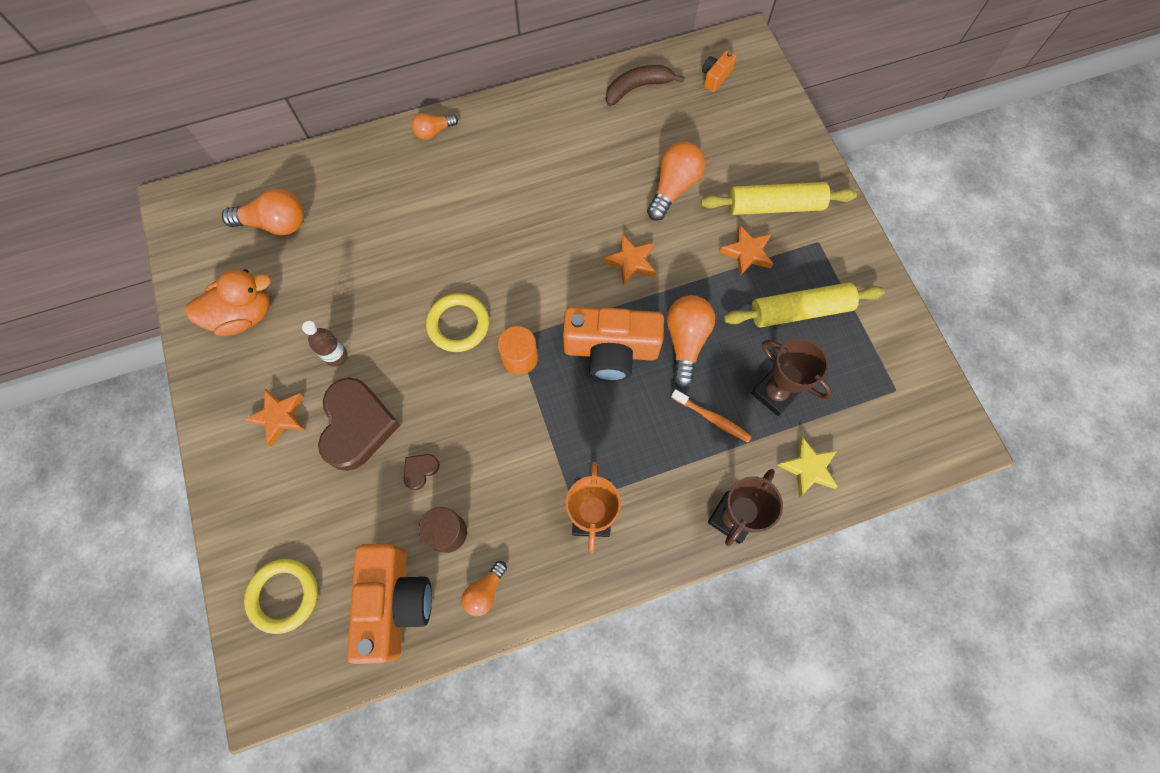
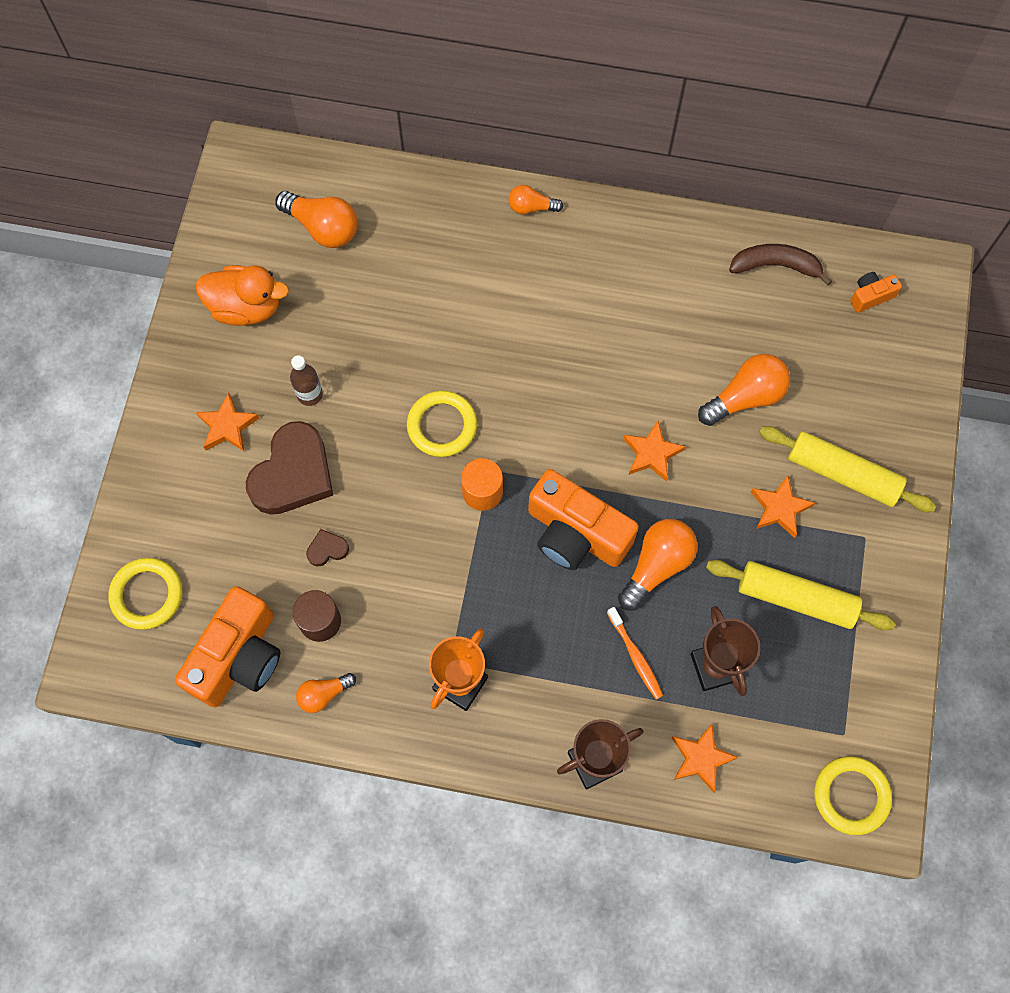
camera: 30 degrees right, 0 degrees up
yellow star [778,436,838,497] -> orange star [672,724,738,793]
none -> yellow ring [814,756,892,835]

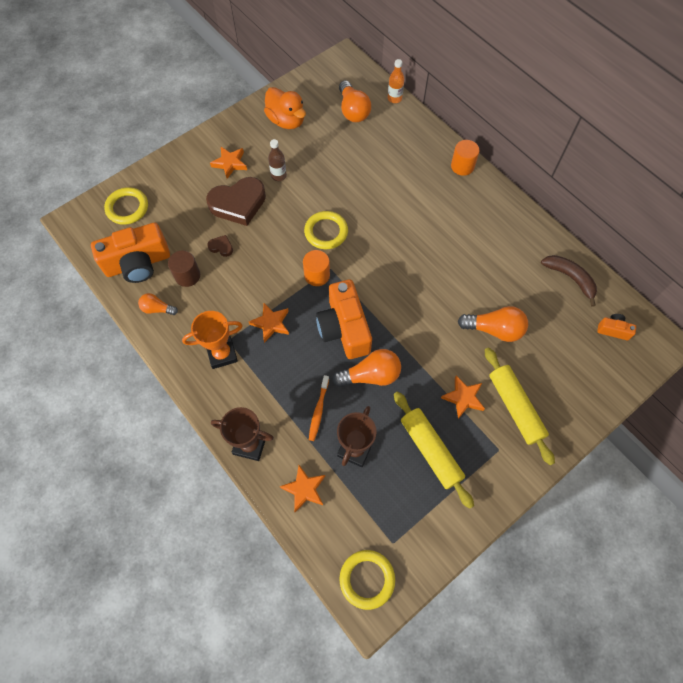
camera: 40 degrees right, 5 degrees down
orange light bulb [509,185,563,215] -> orange cylinder [451,140,480,176]
orange star [623,420,686,482] -> orange star moved to [249,303,289,343]
none -> orange bottle [388,59,404,103]

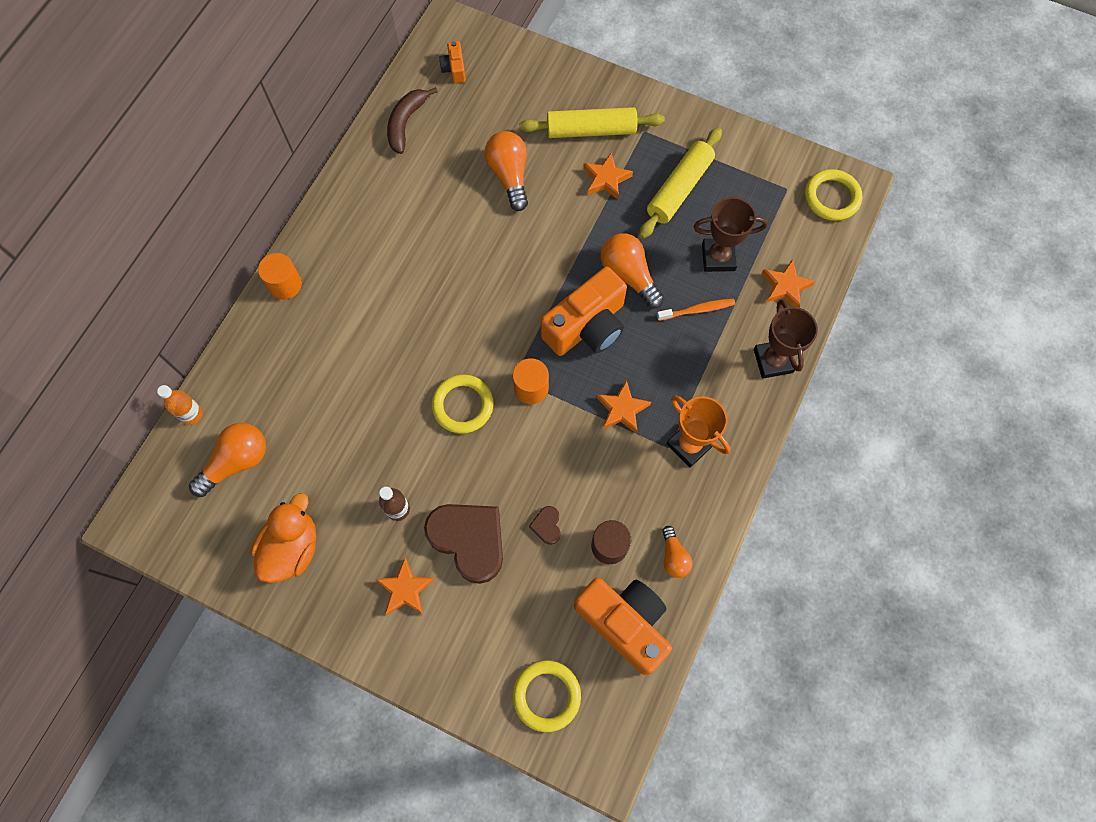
camera: 115 degrees left, 5 degrees up
yellow rolling pin [485,348,555,465] -> yellow rolling pin turned 45 degrees clockwise [519,107,665,138]

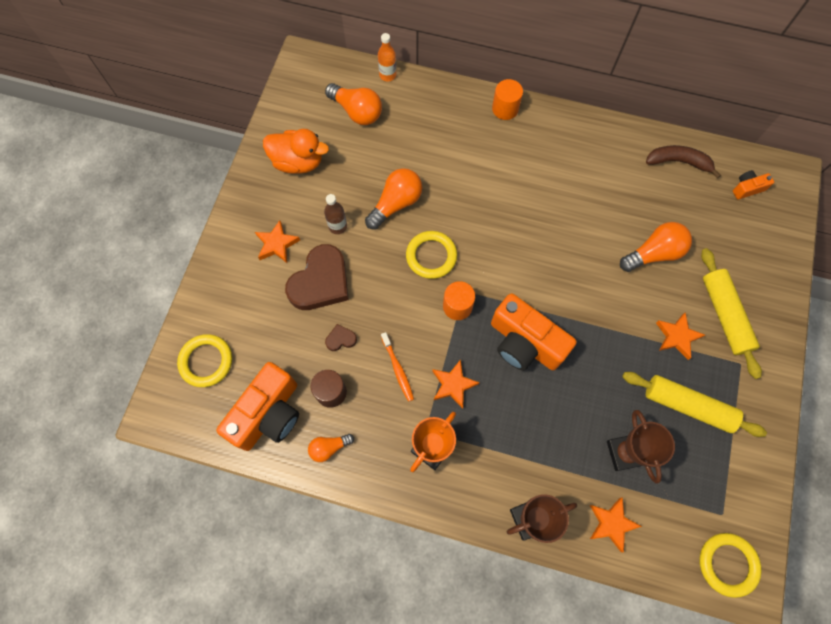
camera: 80 degrees right, 0 degrees up
orange light bulb [601,233,664,308] -> orange light bulb moved to [365,168,422,230]
orange toothbrush [657,299,735,321] -> orange toothbrush moved to [381,332,414,402]

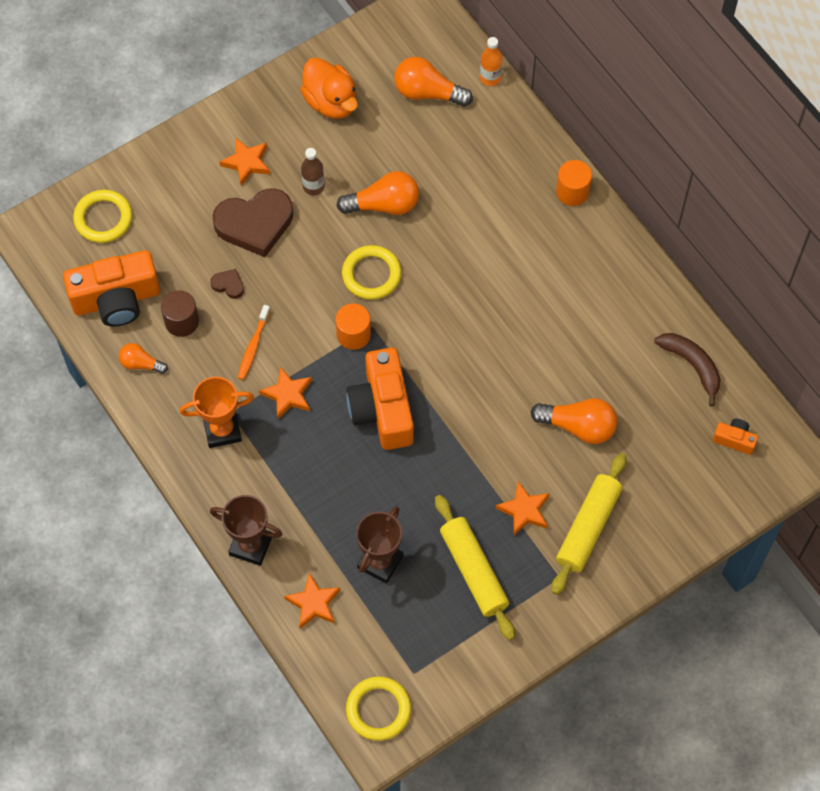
camera: 40 degrees right, 5 degrees down
orange light bulb [325,83,382,125] -> orange light bulb turned 120 degrees clockwise [394,57,473,107]

